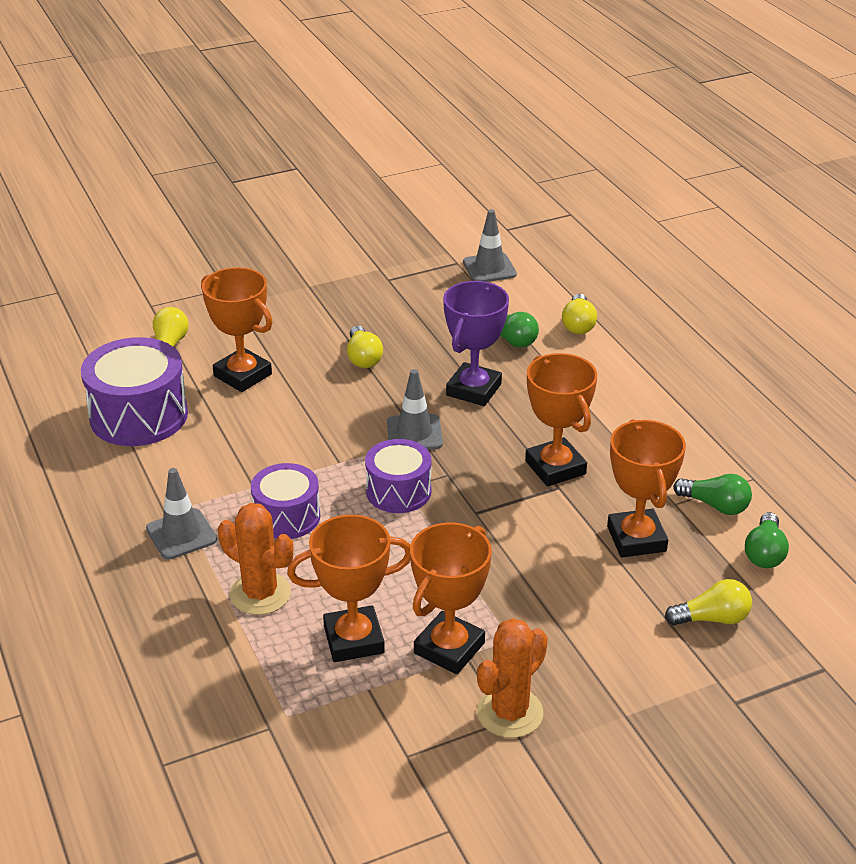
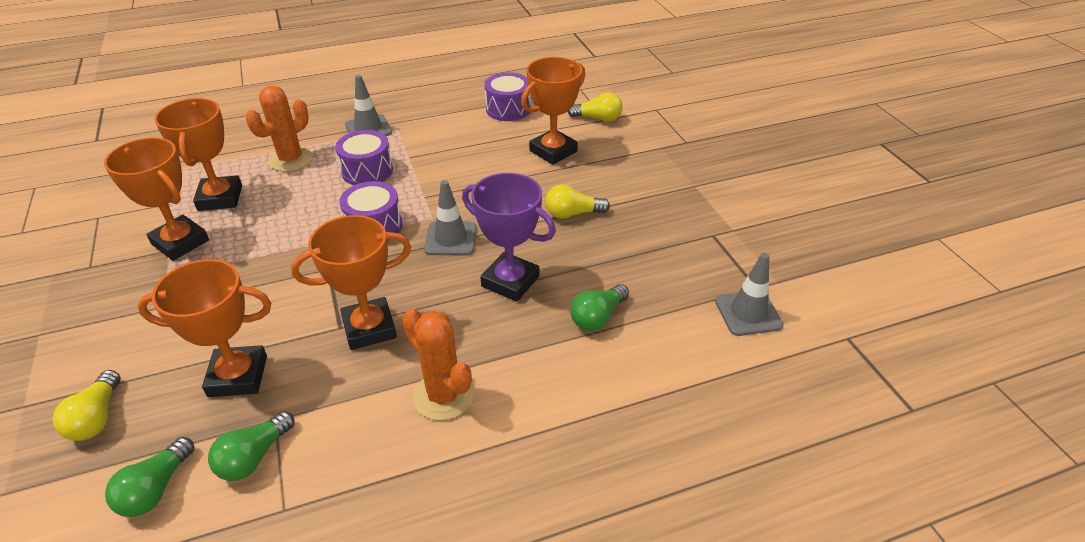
camera: 95 degrees right, 5 degrees up
purple drum [81,337,188,446] -> purple drum [484,72,531,121], size x0.63
orange cactus [477,618,548,738] -> orange cactus moved to [402,309,474,420]
yellow light bulb [562,293,597,334] -> none
green light bulb [745,512,789,568] -> green light bulb turned 90 degrees counterclockwise [105,437,194,517]

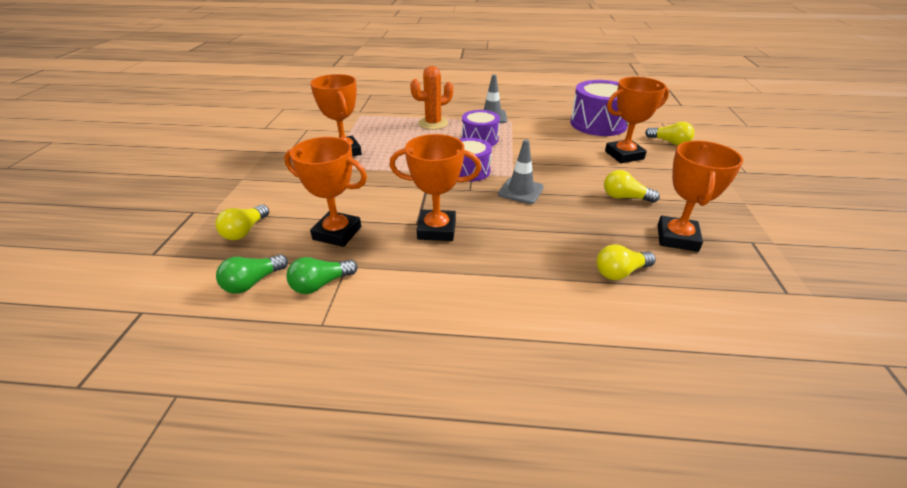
camera: 25 degrees right, 5 degrees down
orange trophy [154,98,242,211] -> orange trophy moved to [658,141,743,252]
orange cactus [402,309,474,420] -> none
purple trophy [462,173,556,302] -> none
purple drum [484,72,531,121] -> purple drum [570,80,628,136], size x1.59
green light bulb [570,284,629,331] -> yellow light bulb [596,244,656,280]
grey traffic cone [715,253,783,336] -> none

